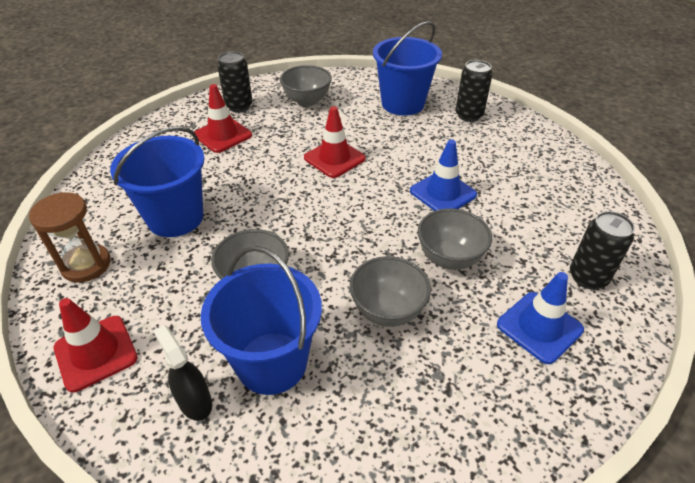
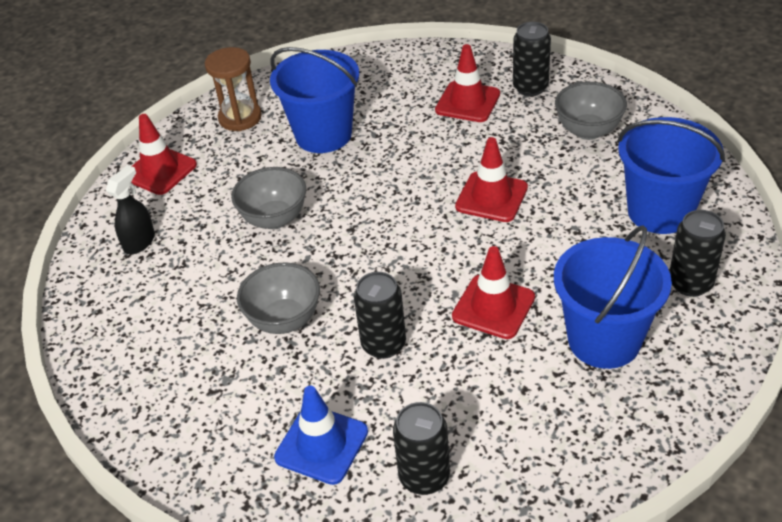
camera: 70 degrees right, 0 degrees up
blue bucket [201,246,322,395] -> blue bucket moved to [554,225,672,369]
blue traffic cone [410,139,477,211] -> red traffic cone [452,246,535,339]
grey bowl [418,208,492,270] -> black can [354,272,406,359]

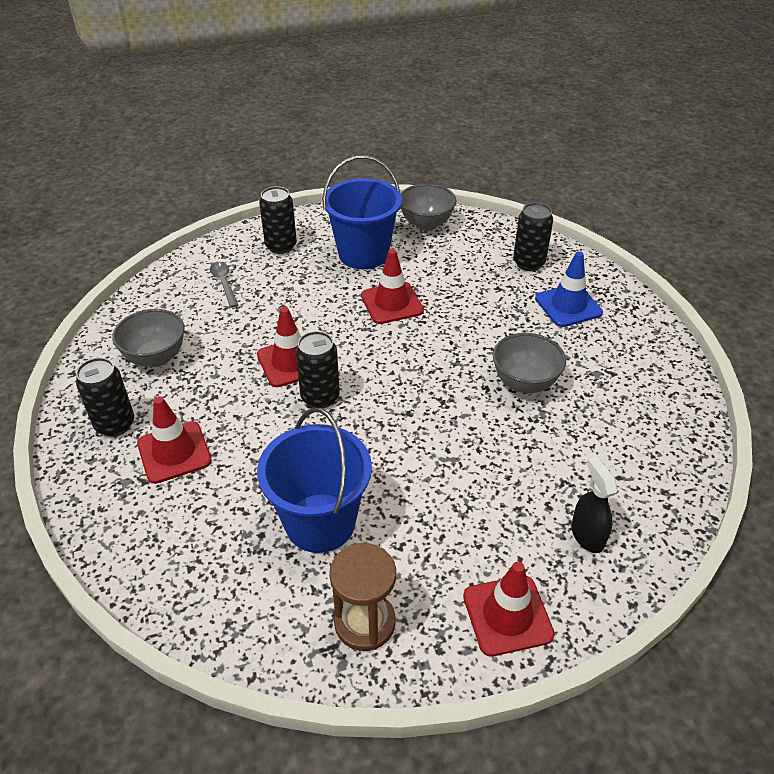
camera: 140 degrees left, 0 degrees up
black spray bottle [106,165,155,254] -> black spray bottle turned 90 degrees clockwise [571,457,618,553]
grey bowl [231,167,306,229] -> grey bowl moved to [401,184,457,231]
black can [354,272,406,359] -> black can moved to [295,331,340,408]
blue bucket [618,117,725,234] -> grey spoon [210,262,238,307]

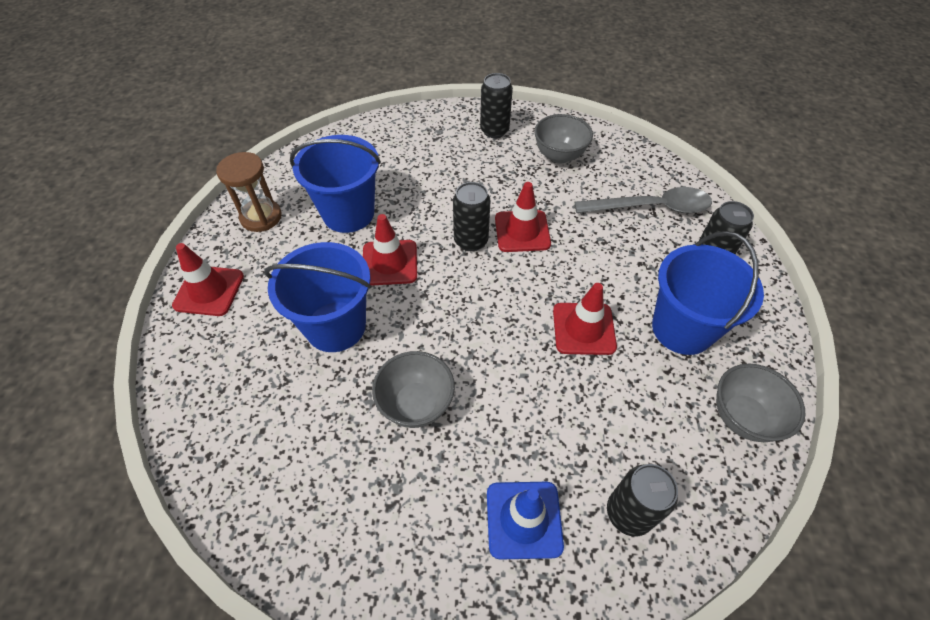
camera: 110 degrees right, 10 degrees up
red traffic cone [137,396,212,484] -> red traffic cone moved to [363,214,417,286]
grey spoon [210,262,238,307] -> grey spoon [575,187,712,214], size x1.92
black spray bottle [571,457,618,553] -> none
none -> blue bucket [264,242,371,352]

